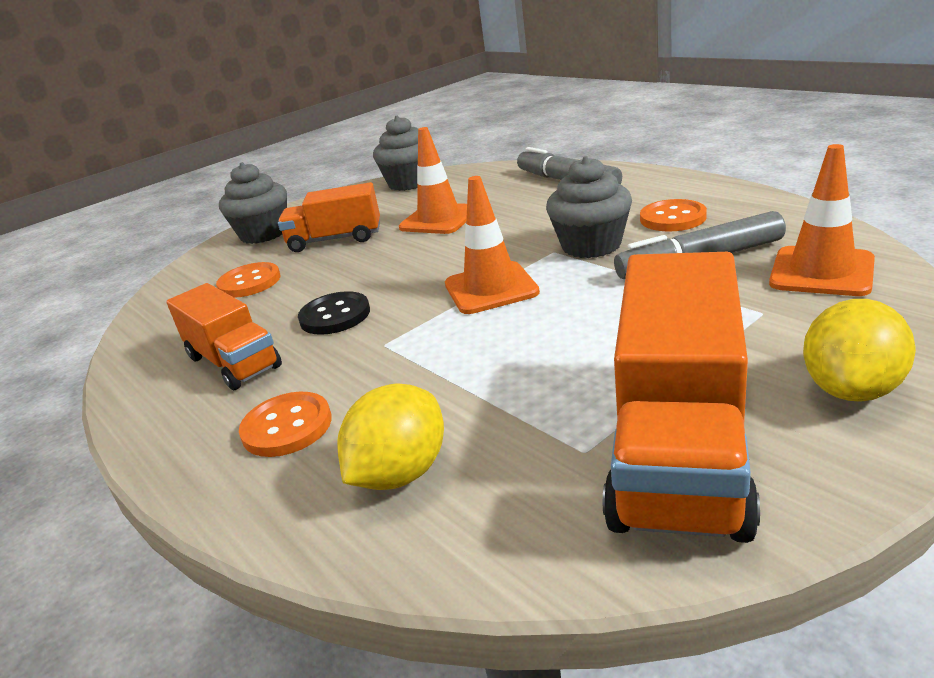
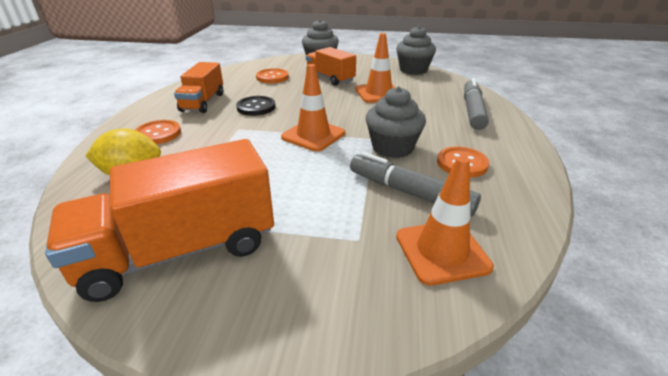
camera: 45 degrees right, 5 degrees up
yellow lemon [803,299,916,402] -> none

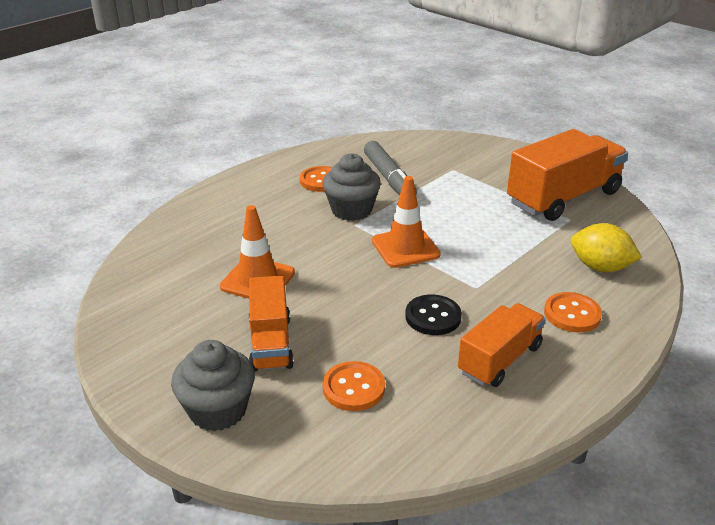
camera: 145 degrees left, 0 degrees up
orange truck [45,139,274,302] -> orange truck turned 45 degrees counterclockwise [507,129,628,221]
grey cupcake [396,26,436,75] -> none
orange traffic cone [396,156,494,286] -> none
grey marker [464,78,489,130] -> none

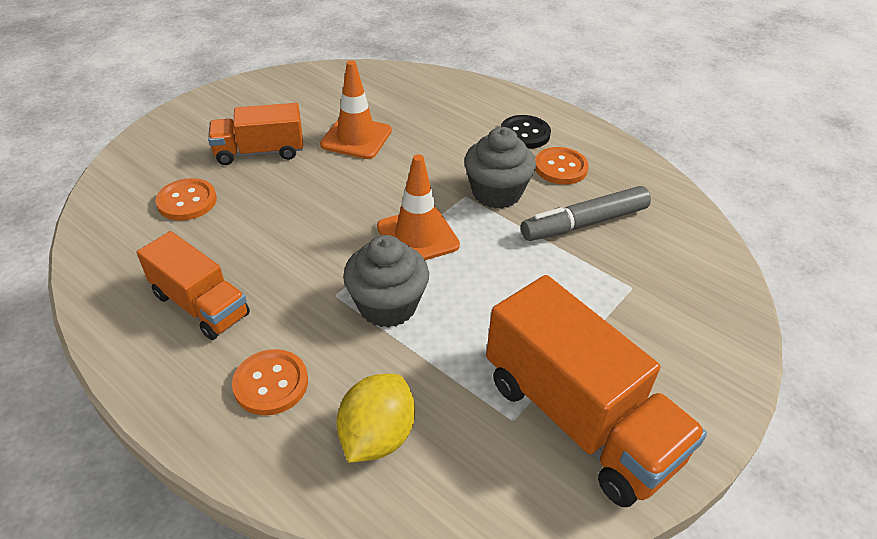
camera: 85 degrees right, 10 degrees up
grey cupcake [171,340,255,431] -> grey cupcake moved to [343,235,429,328]
black button [405,295,462,335] -> black button moved to [501,115,551,149]

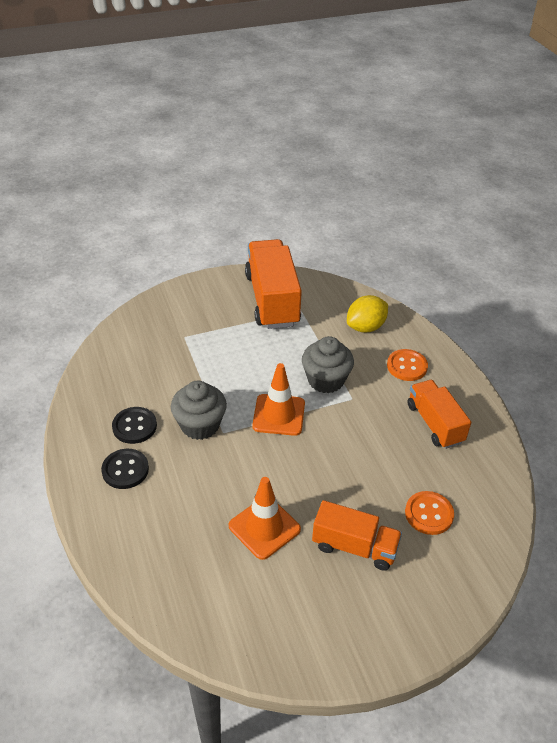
camera: 150 degrees left, 0 degrees up
grey marker [521,186,651,241] -> none
orange button [535,147,589,185] -> black button [112,407,157,444]

